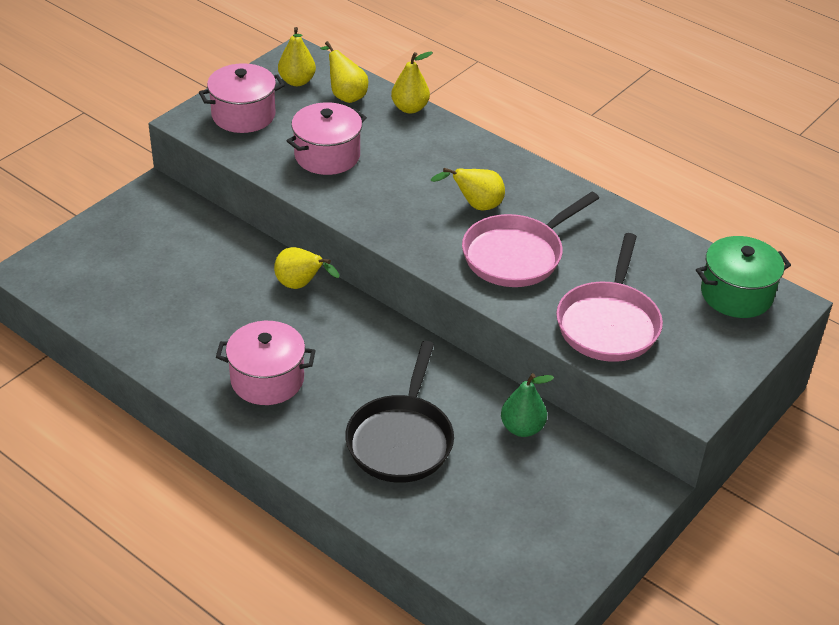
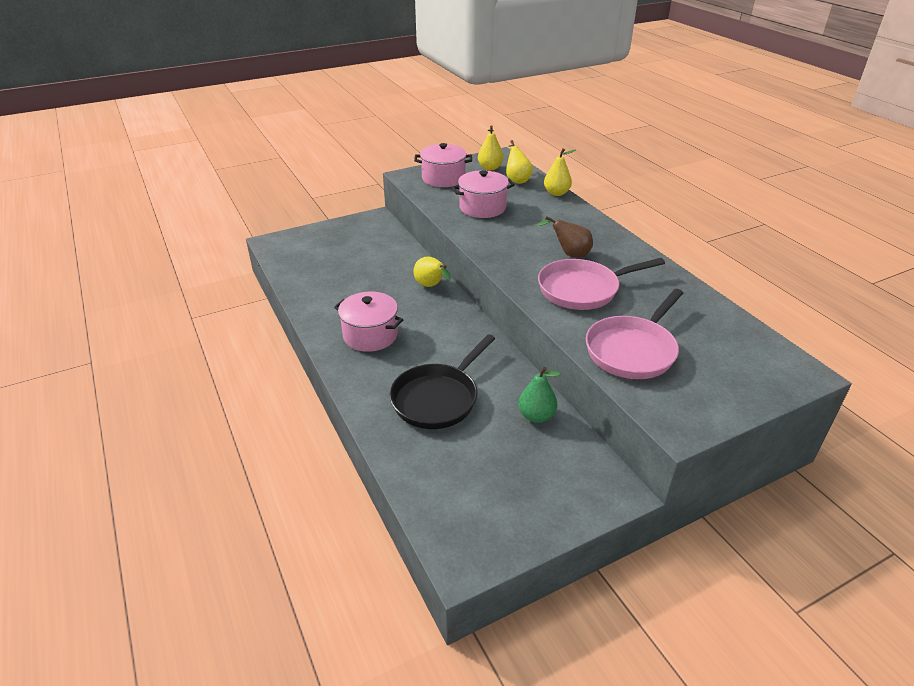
camera: 25 degrees right, 5 degrees down
yellow pear [431,168,505,210] -> brown pear [536,216,593,257]
green pot [696,236,791,318] -> none

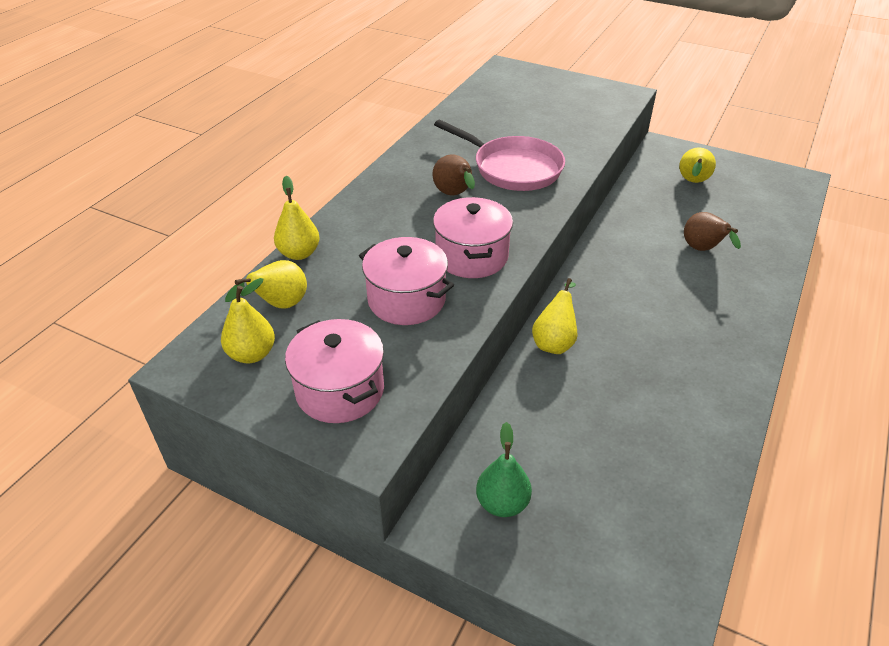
camera: 125 degrees left, 5 degrees up
pink pot [334,292,404,352] -> pink pot moved to [433,197,513,278]
black pan [389,334,495,429] -> brown pear [684,212,741,251]
green pear [518,367,561,423] -> green pear moved to [476,422,532,517]
pink pan [586,289,683,379] -> none
none -> yellow pear [679,148,716,183]

